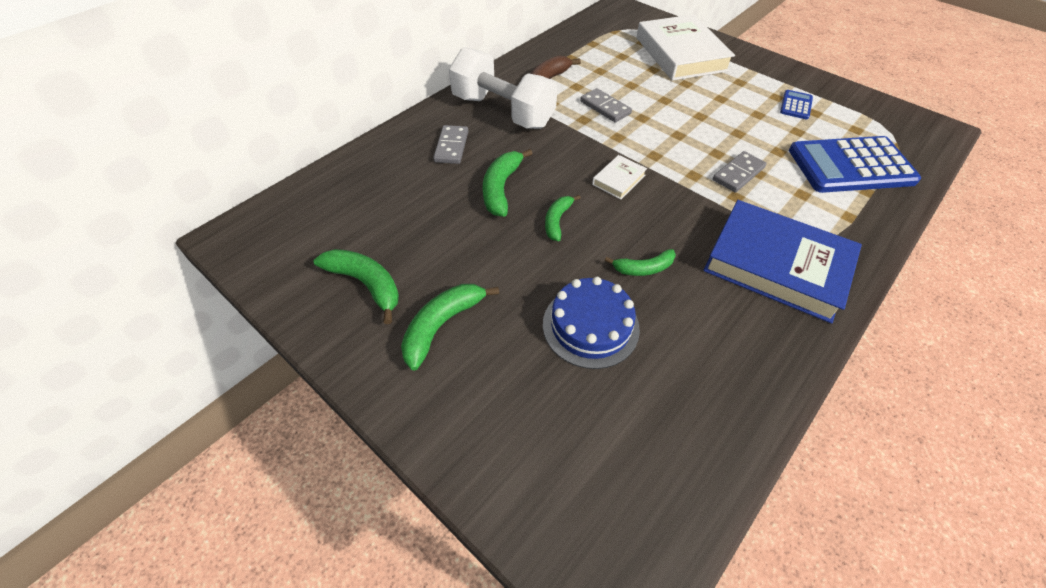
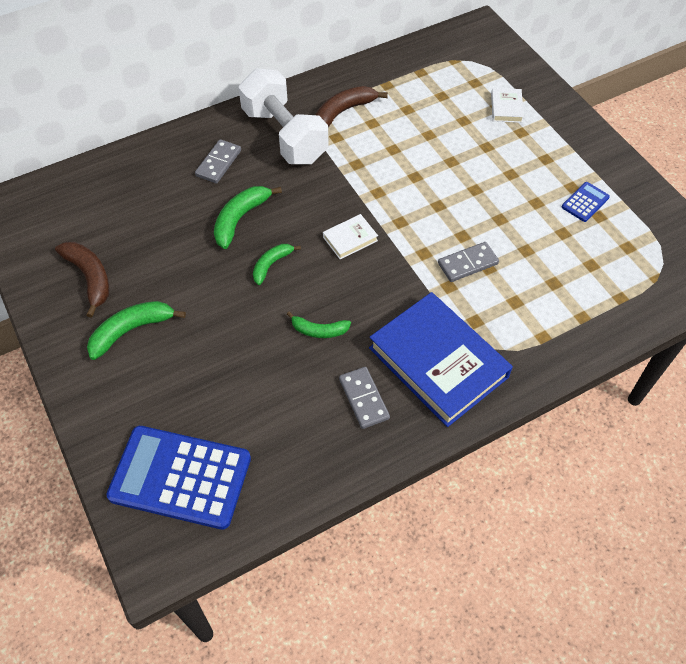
camera: 20 degrees right, 5 degrees up
green banana [314,249,399,324] -> brown banana [55,242,109,318]
blue cake [543,277,640,369] -> none
grey domino [580,88,632,122] -> grey domino moved to [339,367,390,429]
white book [636,14,735,81] -> white book [491,88,524,123], size x0.43
blue calculator [789,136,921,193] -> blue calculator moved to [106,426,251,530]

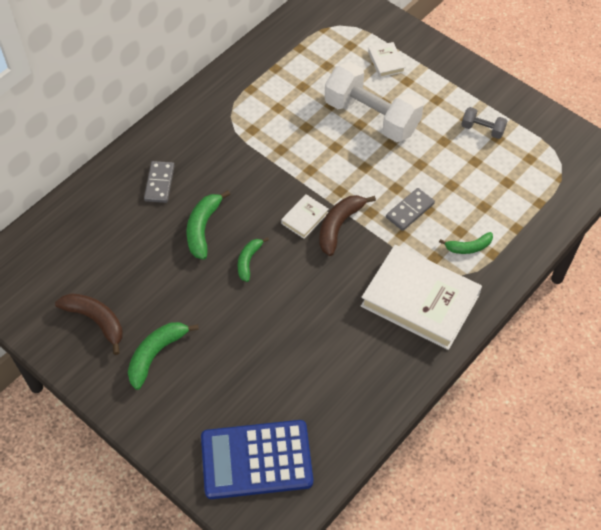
camera: 20 degrees left, 0 degrees up
white dumbbell [238,68,329,164] -> white dumbbell moved to [325,62,424,142]
green banana [287,311,351,338] -> green banana moved to [439,232,493,254]
brown banana [316,86,388,127] -> brown banana moved to [320,195,376,256]
grey domino [339,367,390,429] -> none
blue book [369,292,513,427] -> white book [361,245,482,350]
blue calculator [562,182,610,222] -> grey dumbbell [461,107,507,139]

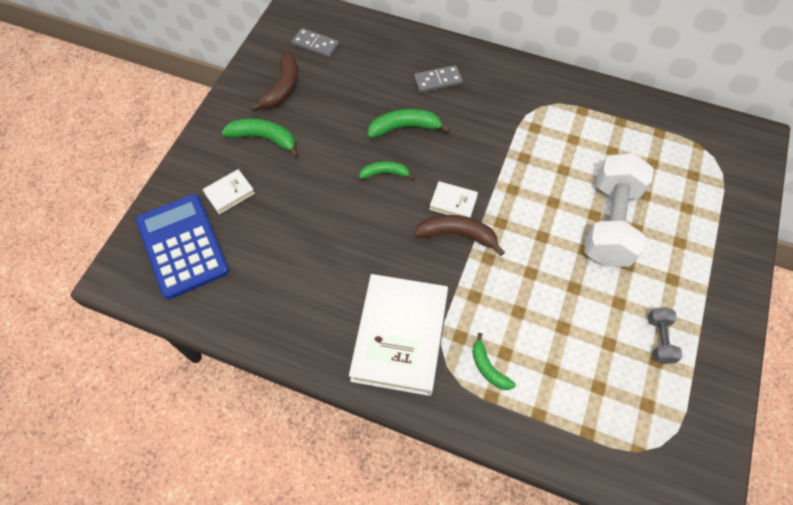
camera: 70 degrees right, 5 degrees up
white book [368,42,405,78] -> white book moved to [202,169,255,214]
grey domino [386,188,435,231] -> grey domino moved to [291,28,339,58]

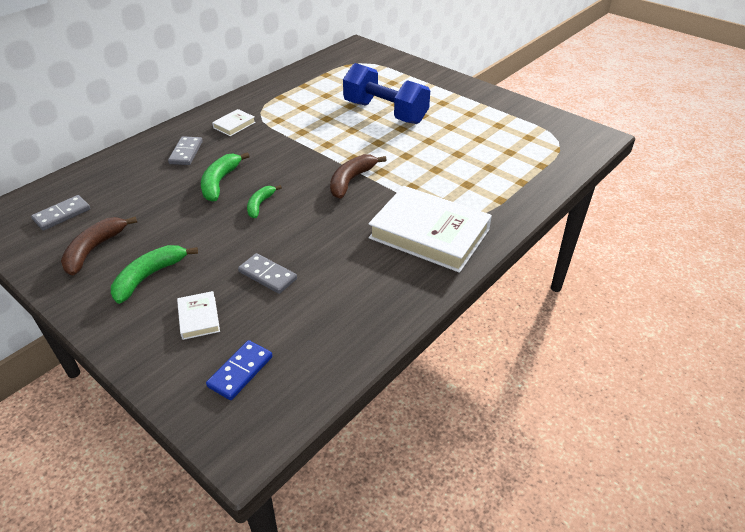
camera: 70 degrees left, 20 degrees down
blue calculator [136,194,229,299] -> blue domino [206,340,272,400]
brown banana [250,52,298,111] -> brown banana turned 105 degrees counterclockwise [61,216,137,275]
white book [429,181,478,218] -> white book moved to [212,109,256,136]
green banana [472,333,516,390] -> none
white dumbbell [584,153,654,267] -> blue dumbbell [343,63,430,124]
grey dumbbell [648,307,682,364] -> none
none -> grey domino [238,253,297,294]

